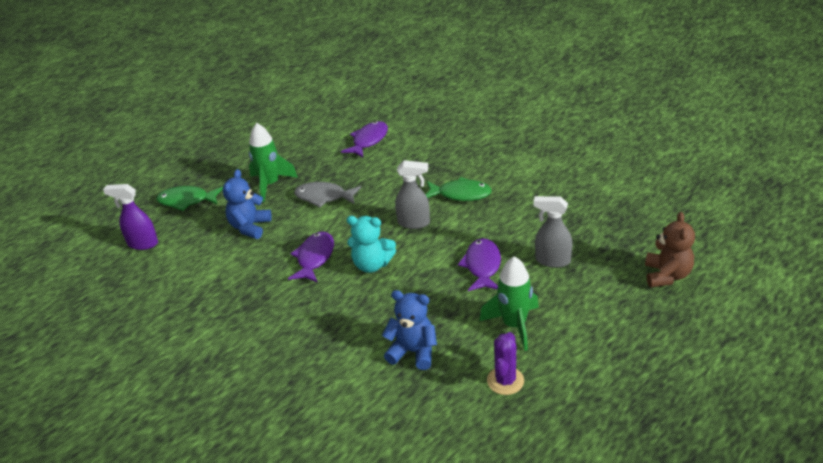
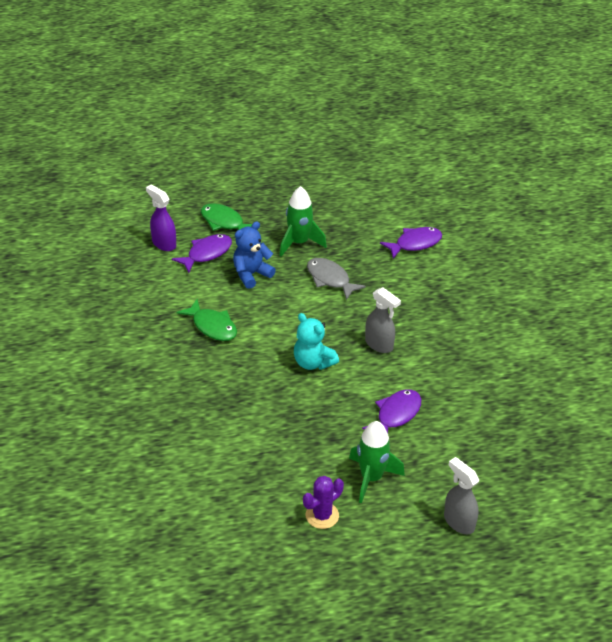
camera: 30 degrees right, 5 degrees up
purple fish [288,232,334,283] -> purple fish moved to [172,234,232,273]
blue teddy bear [382,290,437,370] -> none
green fish [426,177,492,201] -> green fish moved to [176,299,237,341]
grey spray bottle [533,196,572,268] -> grey spray bottle moved to [444,457,479,534]
brown teddy bear [645,212,695,287] -> none

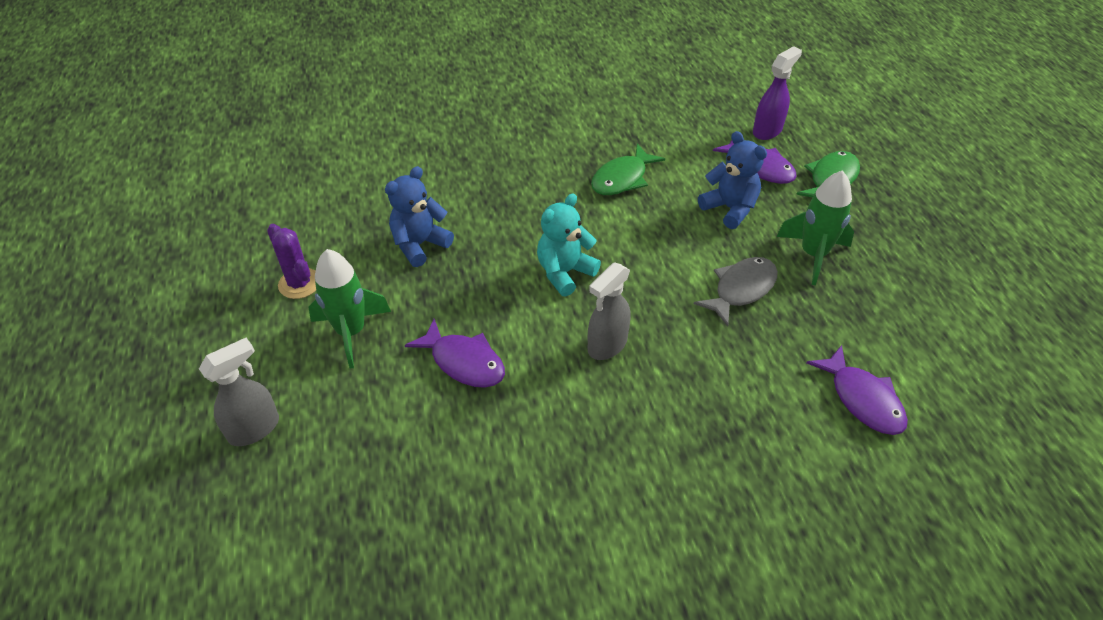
camera: 90 degrees right, 5 degrees up
none -> blue teddy bear [385,166,454,267]

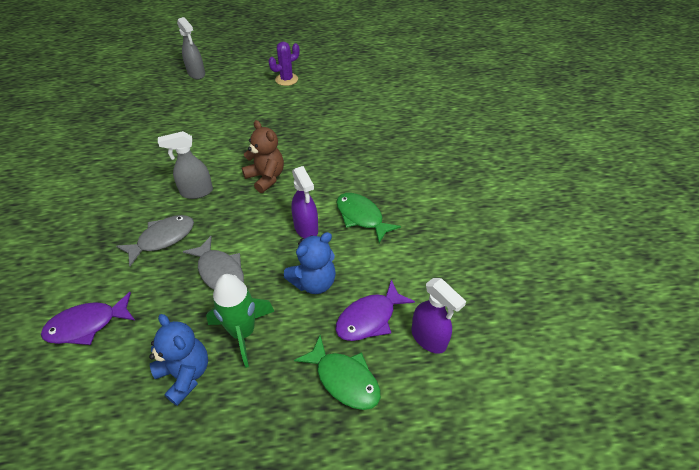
camera: 95 degrees right, 0 degrees up
green rocket [308,249,391,369] -> none
blue teddy bear [385,166,454,267] -> blue teddy bear moved to [149,314,208,406]
purple fish [405,319,505,388] -> none
turquoise teddy bear [537,193,601,297] -> brown teddy bear [242,120,284,193]
grey spray bottle [588,262,631,360] -> grey spray bottle turned 60 degrees counterclockwise [158,131,213,199]
none -> grey fish [116,215,194,266]
none -> purple spray bottle [291,166,318,238]

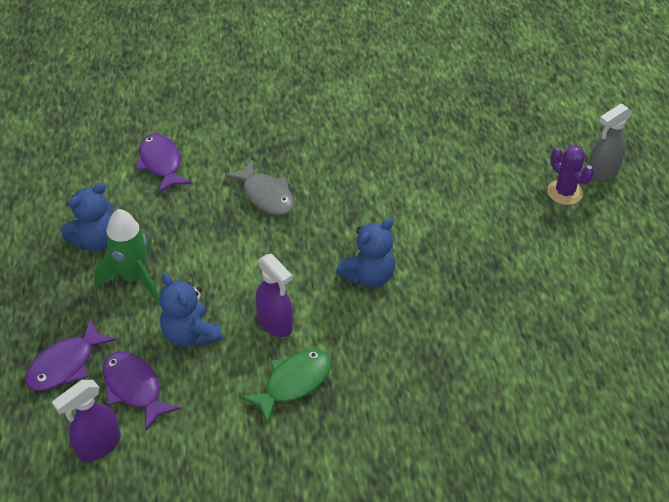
camera: 90 degrees right, 0 degrees up
grey spray bottle [158,131,213,199] -> none
grey fish [183,236,244,290] -> none
brown teddy bear [242,120,284,193] -> blue teddy bear [336,218,395,287]
purple cactus [269,41,300,86] -> purple cactus moved to [547,145,594,205]
purple spray bottle [291,166,318,238] -> purple spray bottle turned 105 degrees counterclockwise [255,254,293,337]
green fish [294,335,381,410] -> purple fish [25,318,117,391]

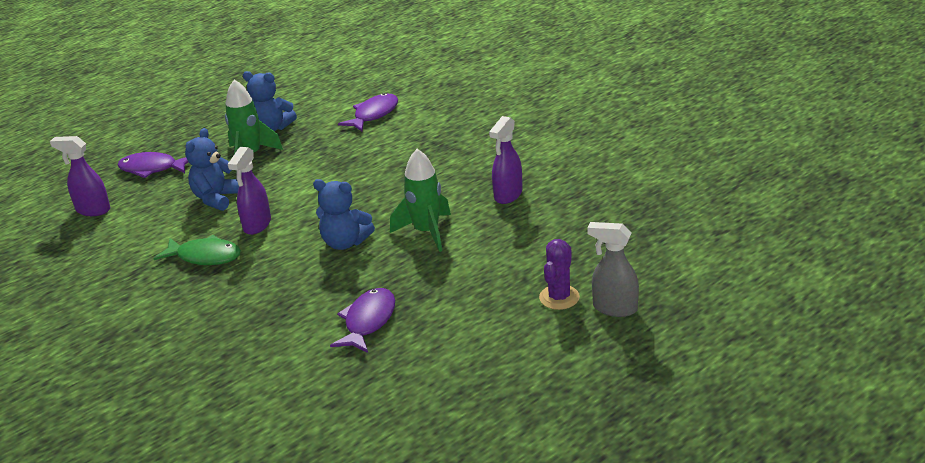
camera: 60 degrees right, 15 degrees down
purple fish [103,352,181,431] -> purple fish moved to [330,288,395,353]
grey fish [225,160,295,215] -> none
none -> green rocket [390,149,451,252]
none -> purple spray bottle [489,116,523,204]

